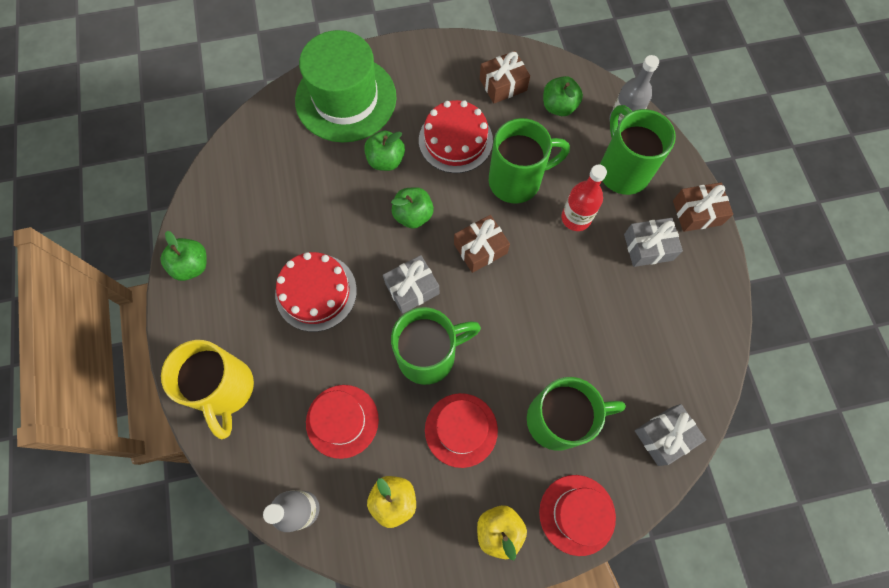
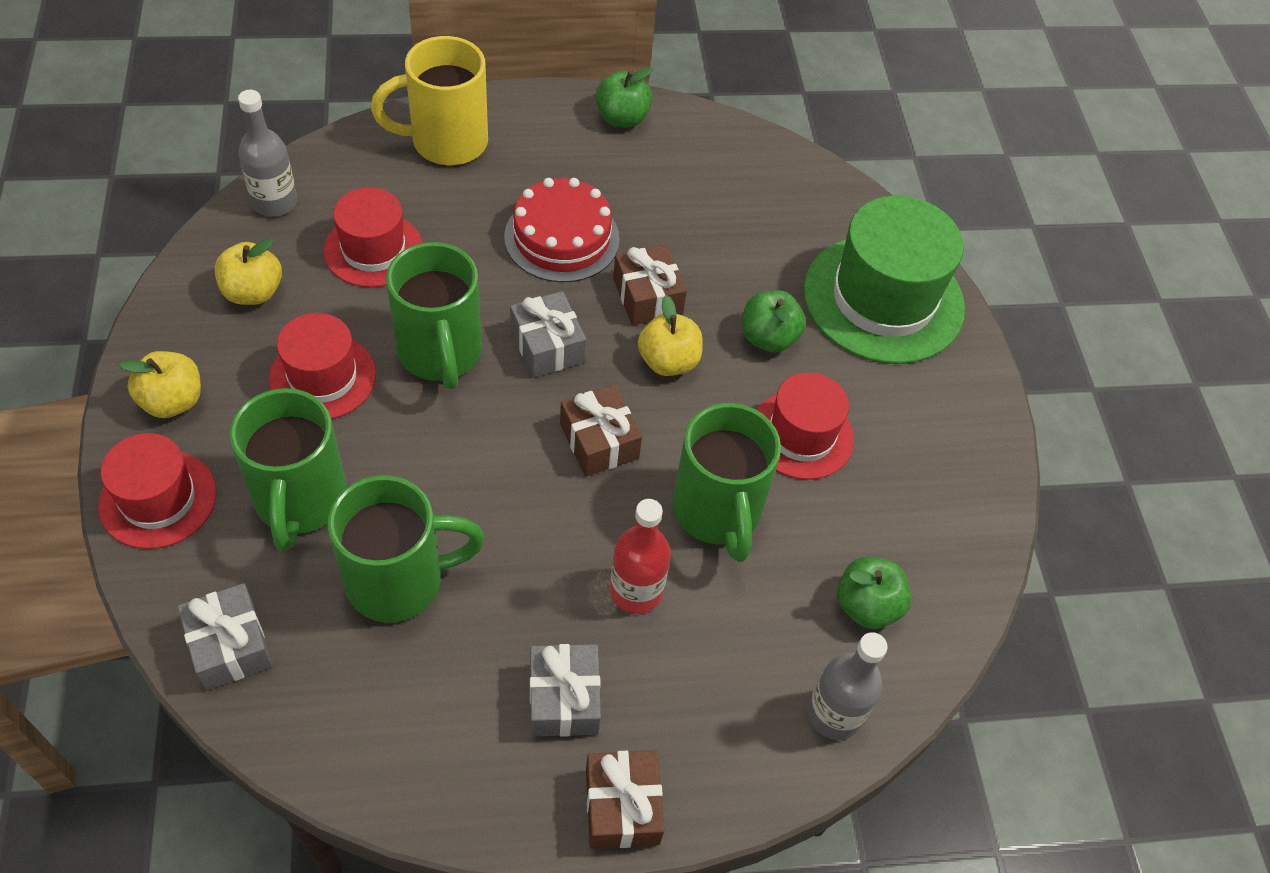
camera: 90 degrees right, 15 degrees down
green apple [391,187,434,229] -> yellow apple [638,295,703,376]
red cake [419,100,493,173] -> red hat [756,372,854,480]
brown gift [480,51,530,103] -> brown gift moved to [613,244,687,325]
green mug [600,105,676,195] -> green mug moved to [328,475,485,623]

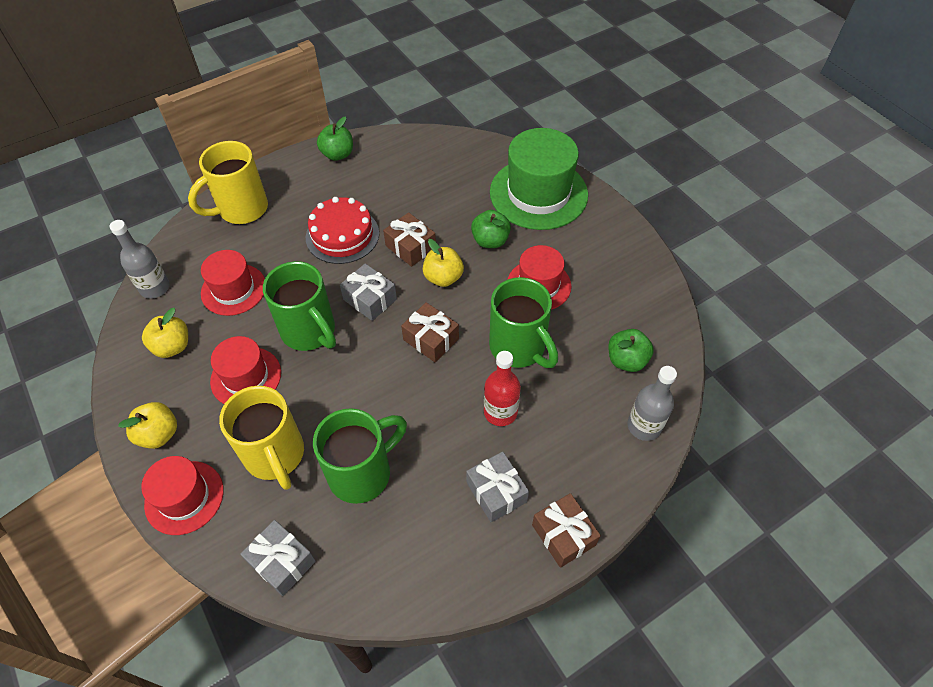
camera: 20 degrees left, 0 degrees up
green mug [230,388,347,552] -> yellow mug [219,386,304,490]

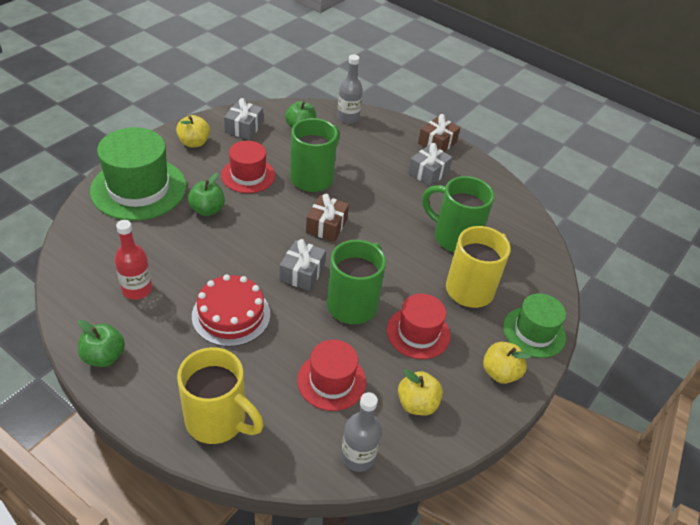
camera: 115 degrees left, 10 degrees down
red hat [141,456,224,535] -> green hat [503,293,566,358]
grey gift [240,520,316,596] -> grey gift moved to [224,98,263,140]
brown gift [383,212,436,267] -> none
yellow apple [423,239,464,287] -> yellow apple moved to [176,115,210,148]
red bottle [484,351,521,426] -> red bottle moved to [115,220,152,300]

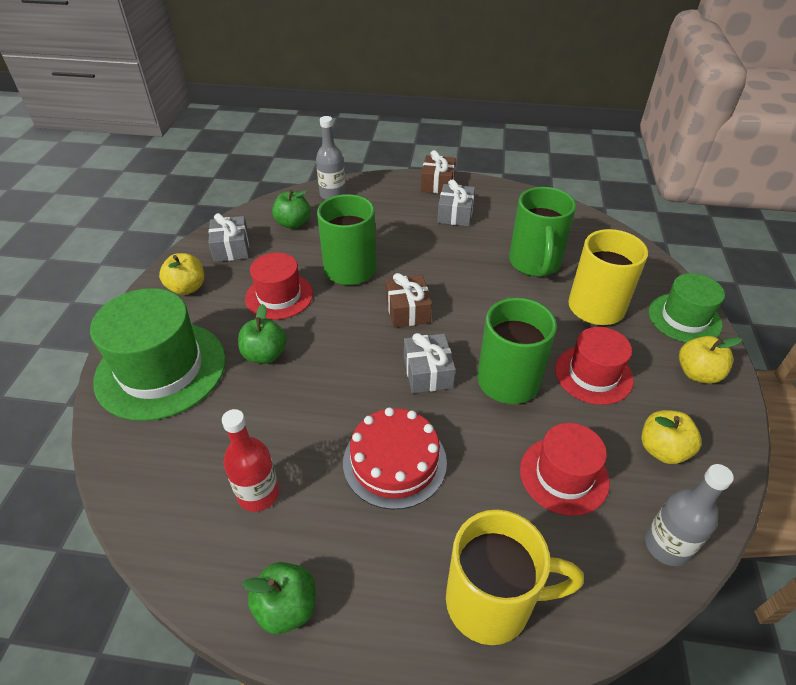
camera: 25 degrees left, 0 degrees up
green mug [422,176,494,252] -> green mug turned 90 degrees counterclockwise [509,187,576,276]

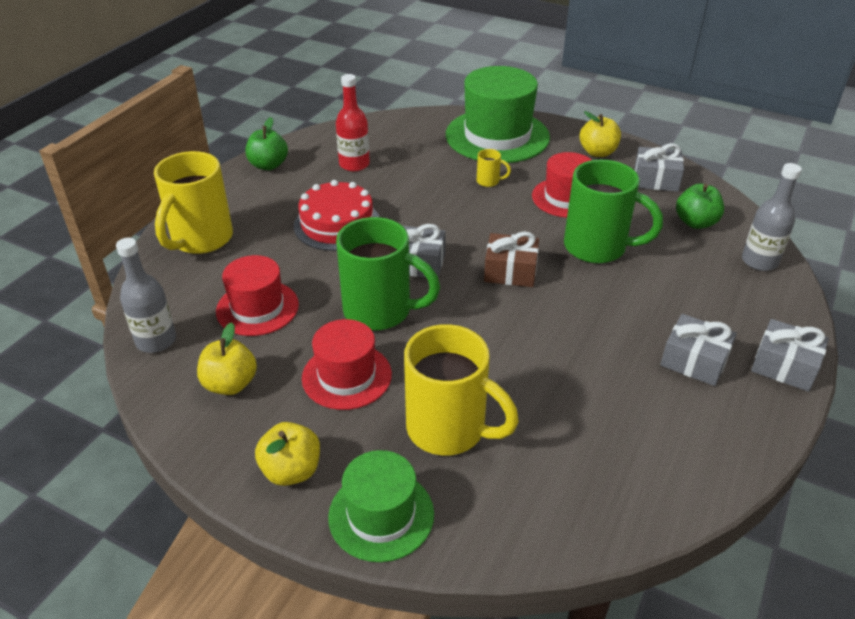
camera: 110 degrees right, 5 degrees down
green apple [238,304,287,364] -> yellow mug [477,149,511,187]
brown gift [421,150,456,194] -> grey gift [751,319,829,392]
green mug [509,187,576,276] -> none

